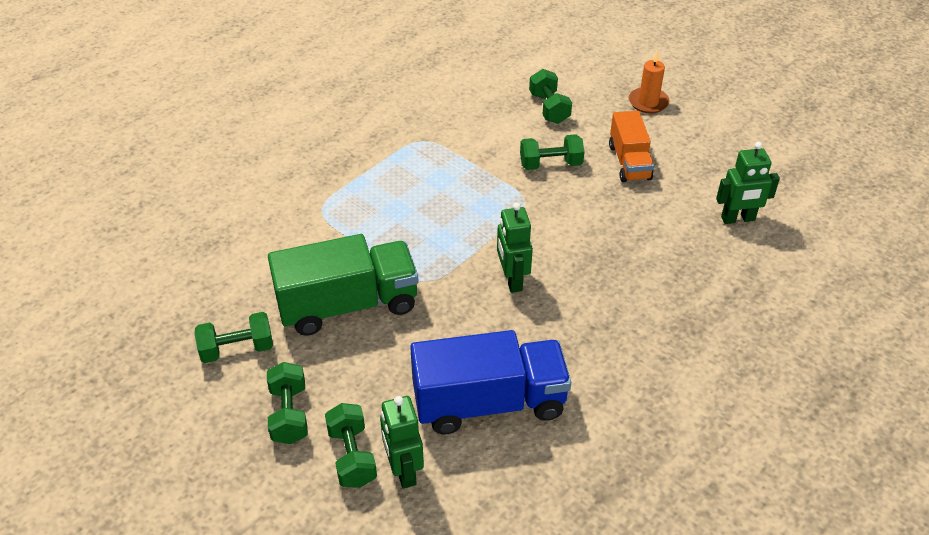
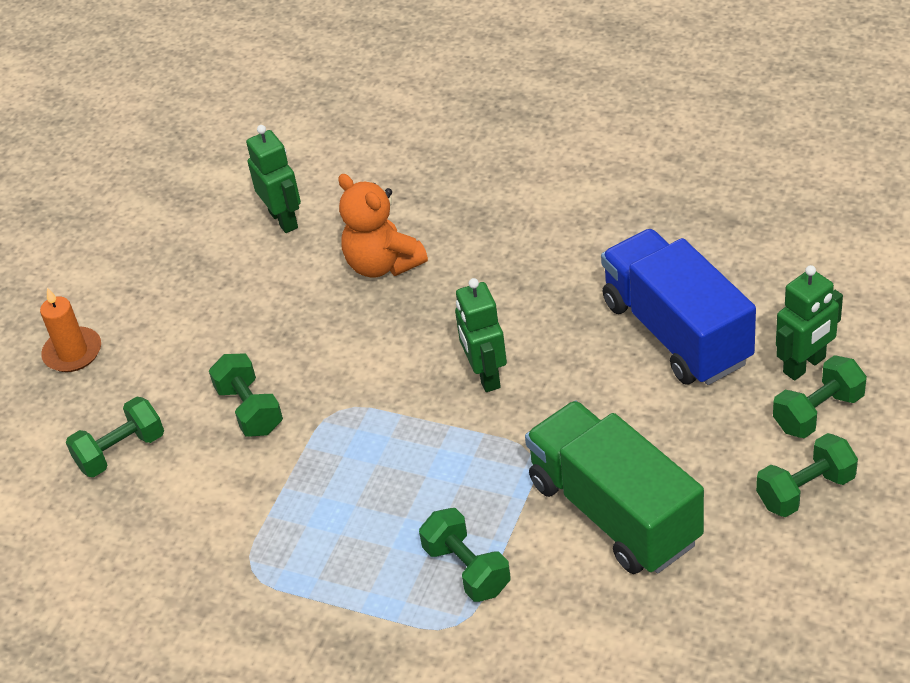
camera: 105 degrees left, 0 degrees up
green dumbbell [195,312,273,363] -> green dumbbell moved to [419,508,511,602]
green robot [497,203,533,293] -> green robot turned 105 degrees clockwise [455,278,507,392]
orange truck [609,111,654,182] -> none
none -> orange teddy bear [338,174,428,278]

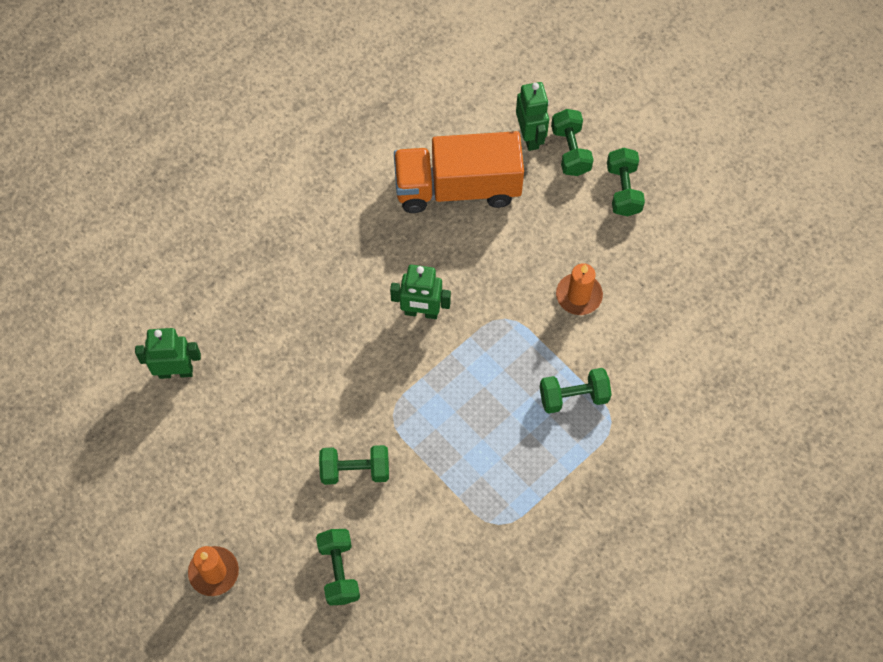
camera: 70 degrees left, 20 degrees up
orange teddy bear [338,174,428,278] -> none
green truck [525,401,704,574] -> orange candle [556,263,603,315]
blue truck [601,229,756,385] -> orange truck [394,131,524,213]

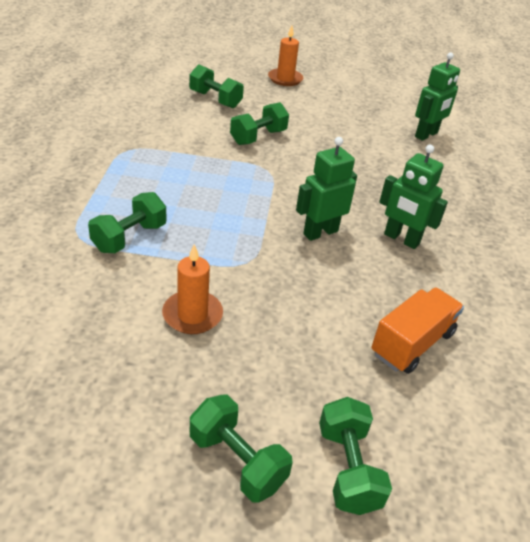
camera: 135 degrees right, 25 degrees down
orange truck [394,131,524,213] -> orange truck [371,288,464,374], size x0.60
green robot [516,82,549,151] -> green robot moved to [379,145,448,249]
green dumbbell [551,109,593,176] -> green dumbbell turned 45 degrees clockwise [319,397,392,515]

